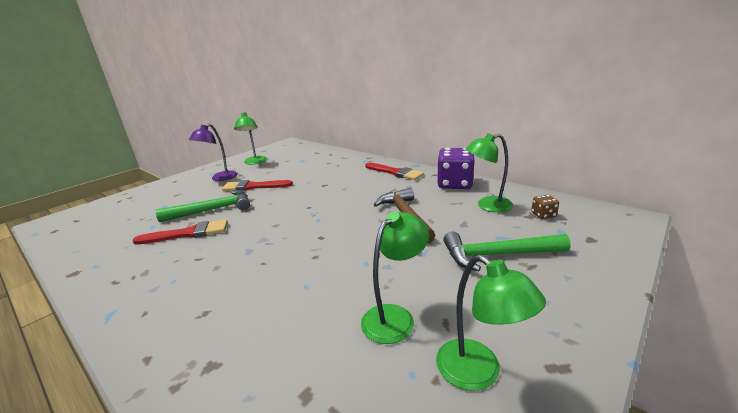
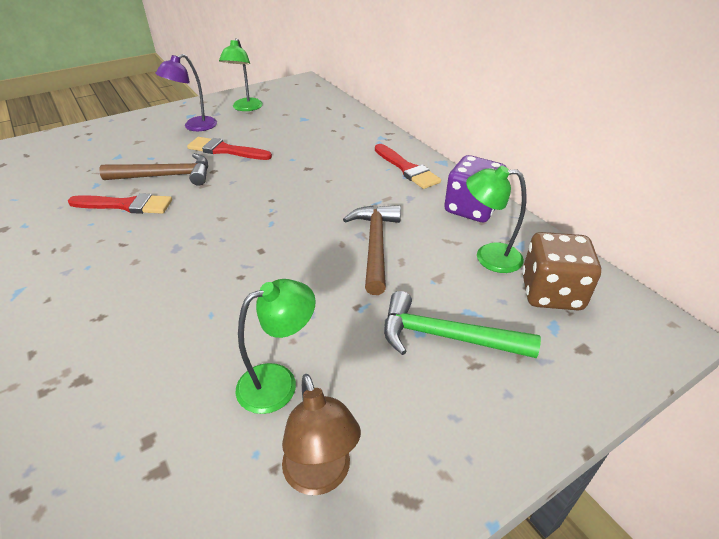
camera: 15 degrees right, 15 degrees up
green hammer [156,190,250,222] -> brown hammer [99,153,208,186]
green lamp [436,254,546,391] -> brown lamp [282,374,361,495]
brown dice [531,195,559,219] -> brown dice [522,232,601,310], size x2.23

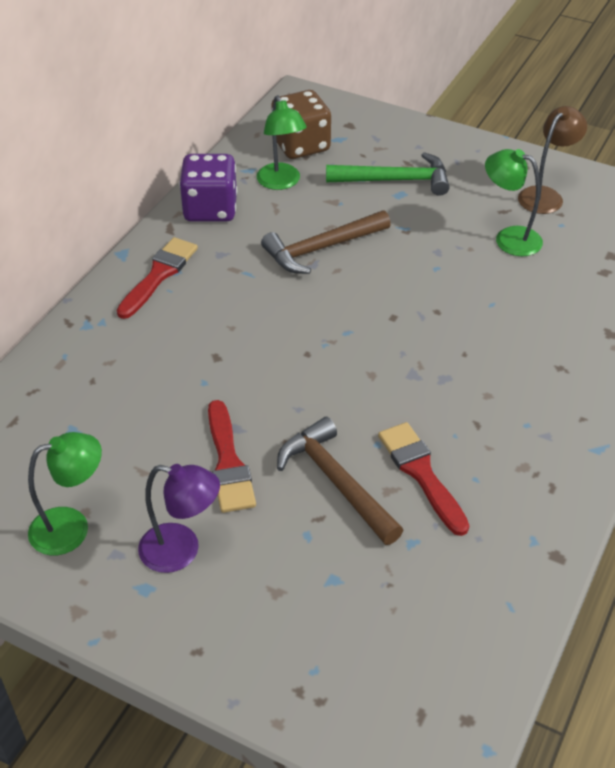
camera: 120 degrees left, 5 degrees up
green hammer [384,291,541,358] -> green hammer turned 75 degrees counterclockwise [326,152,449,196]

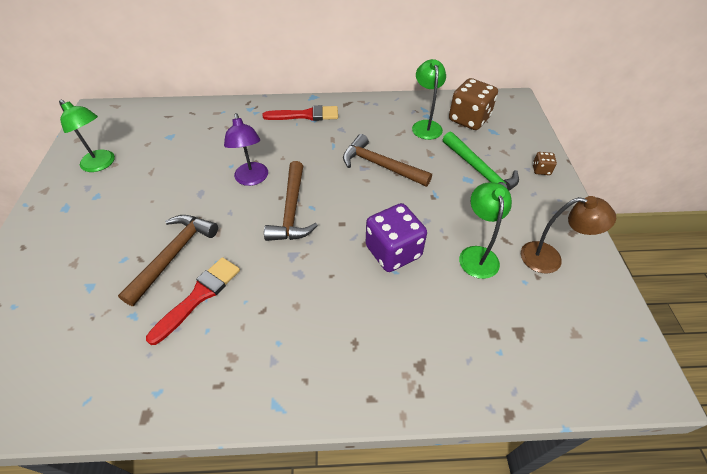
camera: 60 degrees right, 5 degrees up
purple lamp [138,464,220,573] -> purple lamp moved to [224,113,268,186]
purple dice [179,154,237,222] -> purple dice moved to [366,203,427,272]
red brush [208,400,256,513] -> none
green lamp [257,95,307,190] -> green lamp turned 135 degrees clockwise [412,59,446,140]
none -> brown hammer [264,161,318,241]
none -> brown dice [533,152,557,175]

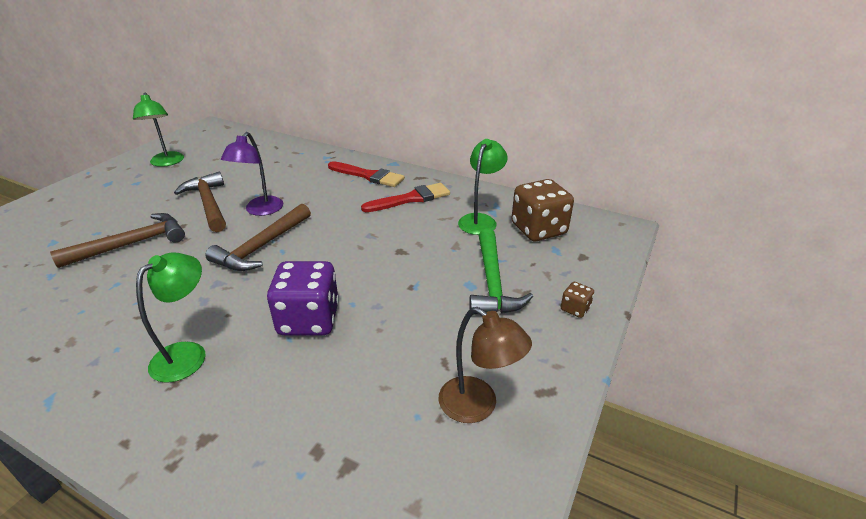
camera: 30 degrees right, 15 degrees down
red brush [146,257,240,345] -> red brush moved to [361,183,450,212]
brown hammer [343,134,432,187] -> brown hammer moved to [174,172,226,232]
green lamp [459,182,512,279] -> green lamp moved to [136,253,205,383]

